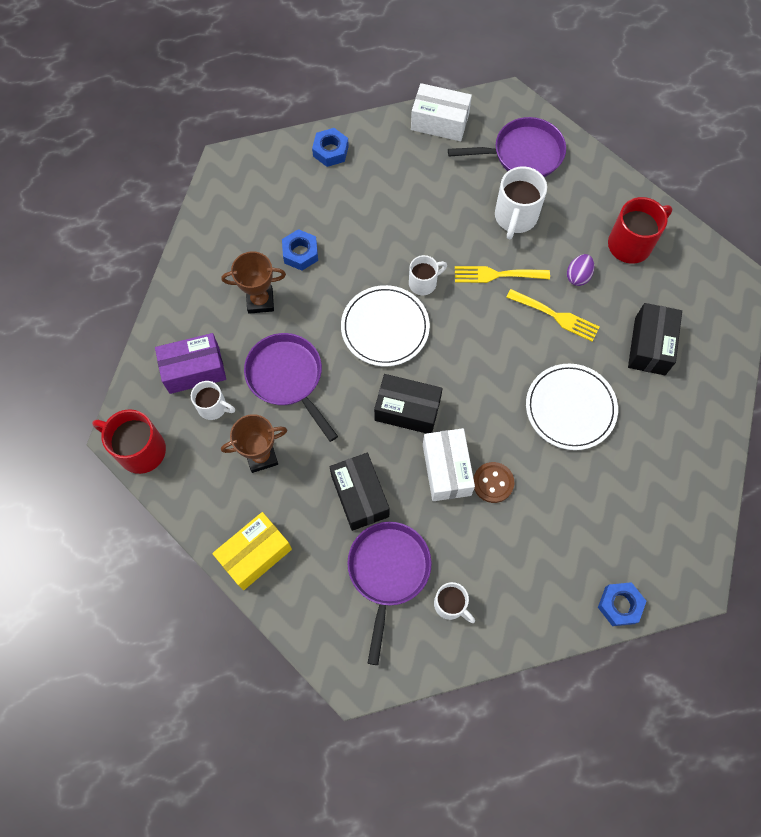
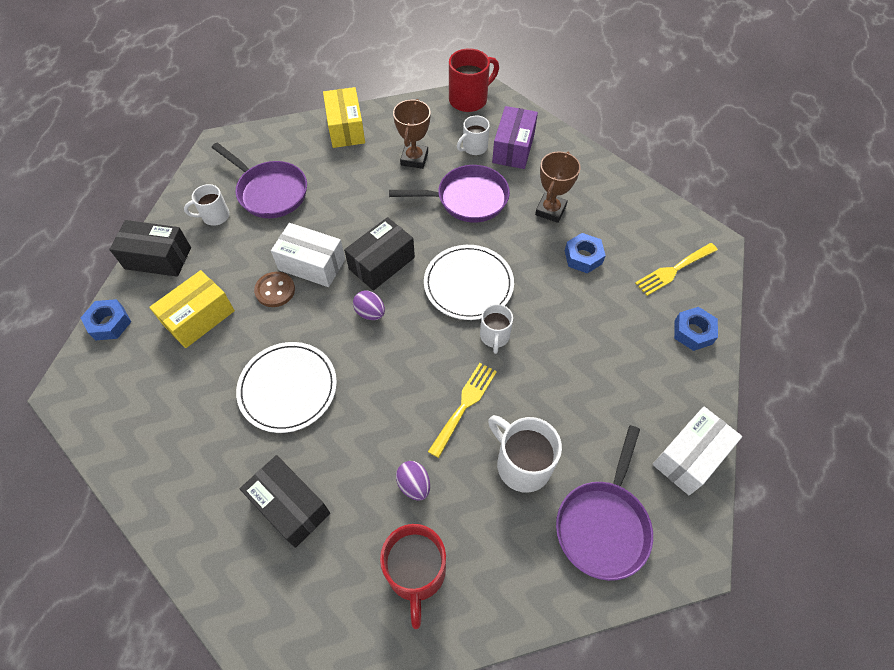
camera: 120 degrees right, 10 degrees down
black box [330,453,390,531] -> black box moved to [109,220,191,277]
yellow fork [506,289,599,342] -> yellow fork moved to [635,243,718,296]
none -> yellow box [149,270,235,348]
none -> purple egg [353,291,385,320]

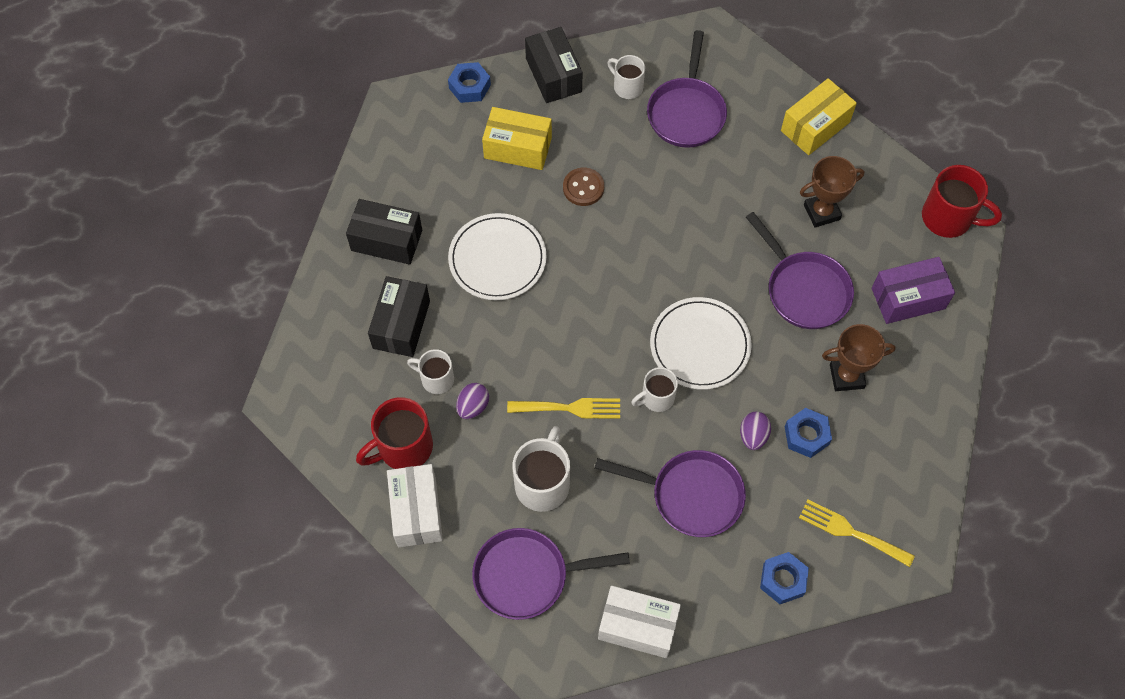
camera: 60 degrees right, 5 degrees up
white box [271,223,345,287] -> white box moved to [387,464,443,547]
black box [344,217,415,291] -> black box moved to [346,199,422,265]
purple egg [353,291,385,320] -> purple egg moved to [740,412,771,450]
white mug [457,115,490,155] -> white mug moved to [407,349,454,394]
none -> purple pan [595,450,746,537]

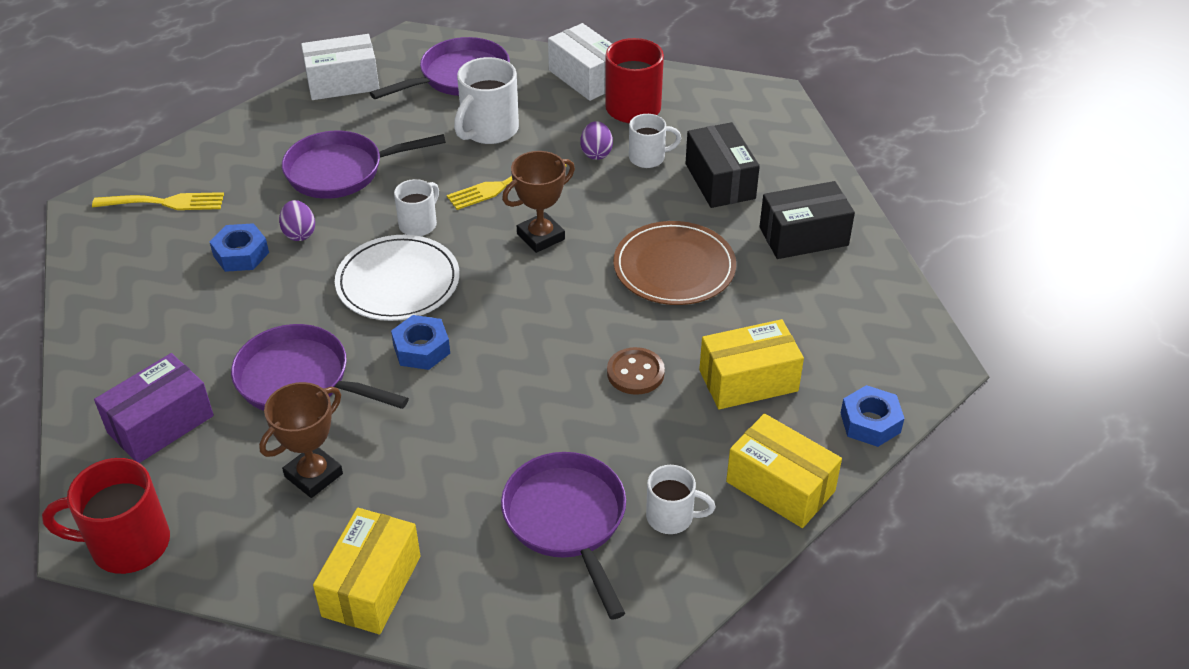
camera: 150 degrees right, 20 degrees down
white plate [448,213,547,300] -> brown plate [613,221,736,305]
white mug [512,426,570,512] -> white mug turned 45 degrees clockwise [454,57,519,144]
black box [525,27,583,103] -> yellow box [726,413,842,528]
blue nut [760,552,809,604] -> blue nut moved to [391,315,450,370]
brown trophy [822,324,895,391] -> brown trophy moved to [502,151,575,253]

